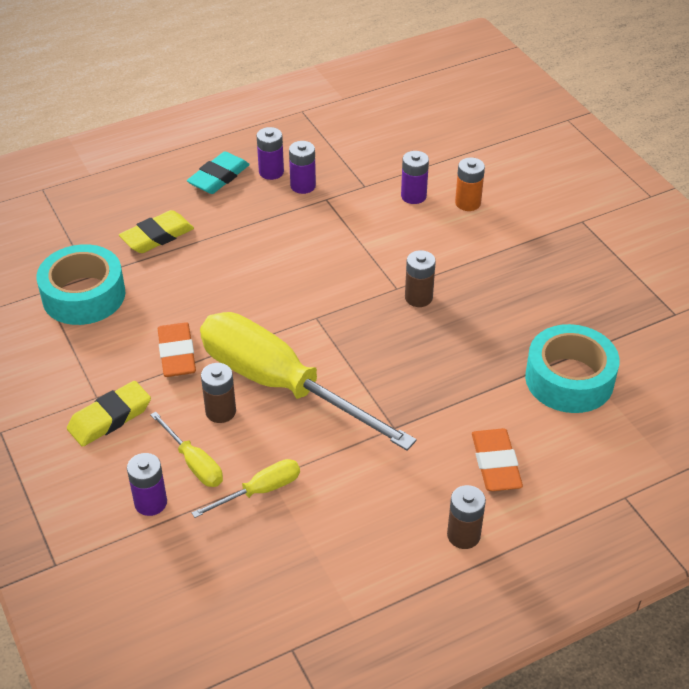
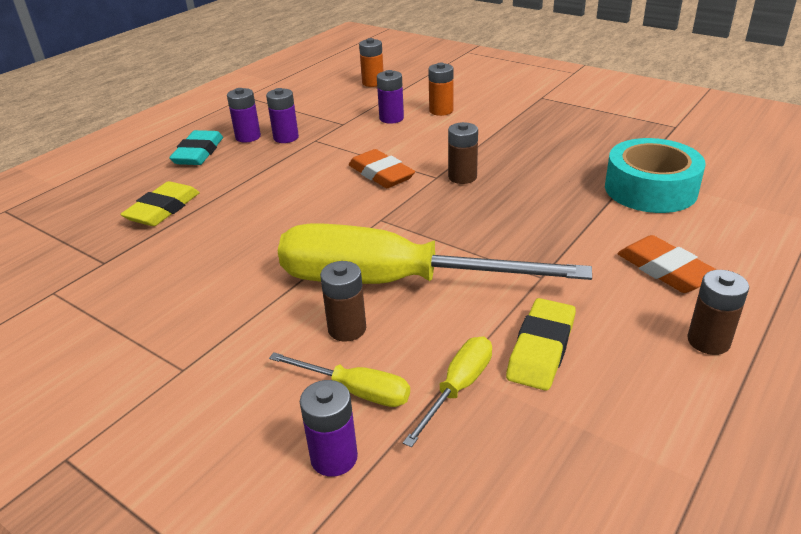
camera: 25 degrees left, 10 degrees down
turquoise tape [37,244,125,325] -> none
yellow eraser [67,381,151,447] -> yellow eraser moved to [506,298,576,391]
orange eraser [157,322,196,377] -> orange eraser moved to [349,149,415,188]
none -> orange battery [359,38,384,87]

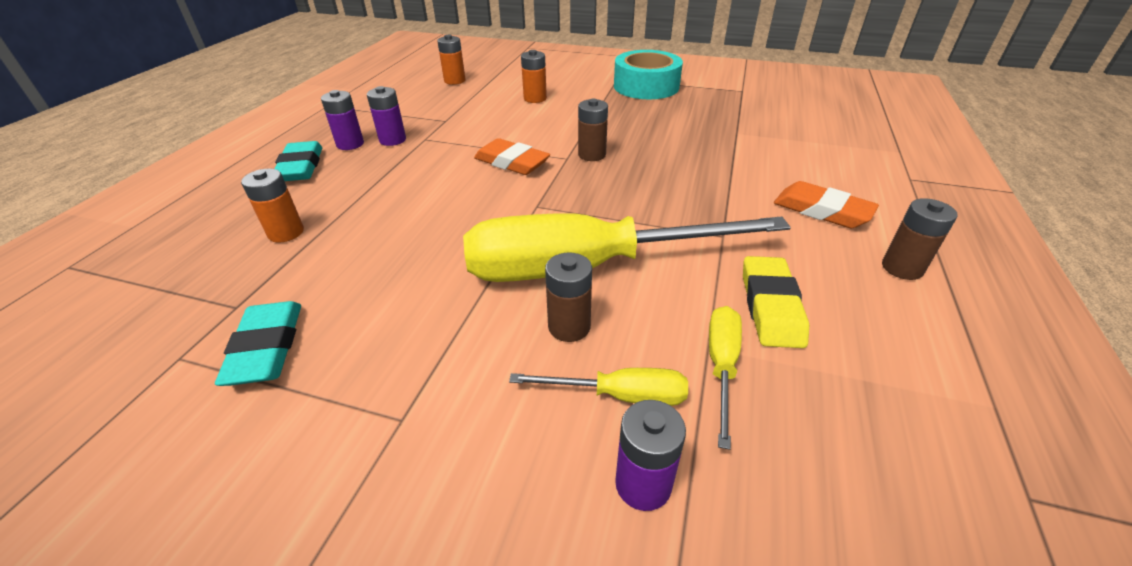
camera: 20 degrees left, 5 degrees up
yellow eraser [120,181,200,226] -> orange battery [241,169,304,243]
purple battery [377,70,404,124] -> none
turquoise tape [605,138,706,213] -> turquoise tape moved to [614,50,683,99]
none -> turquoise eraser [215,301,301,386]

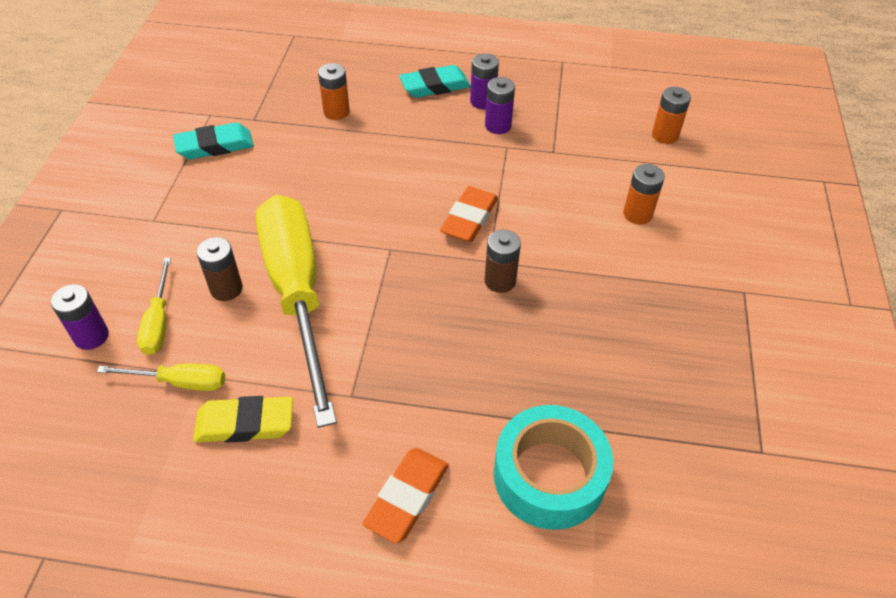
camera: 80 degrees right, 10 degrees up
turquoise tape [614,50,683,99] -> turquoise tape moved to [494,405,613,530]
brown battery [882,198,958,280] -> none

